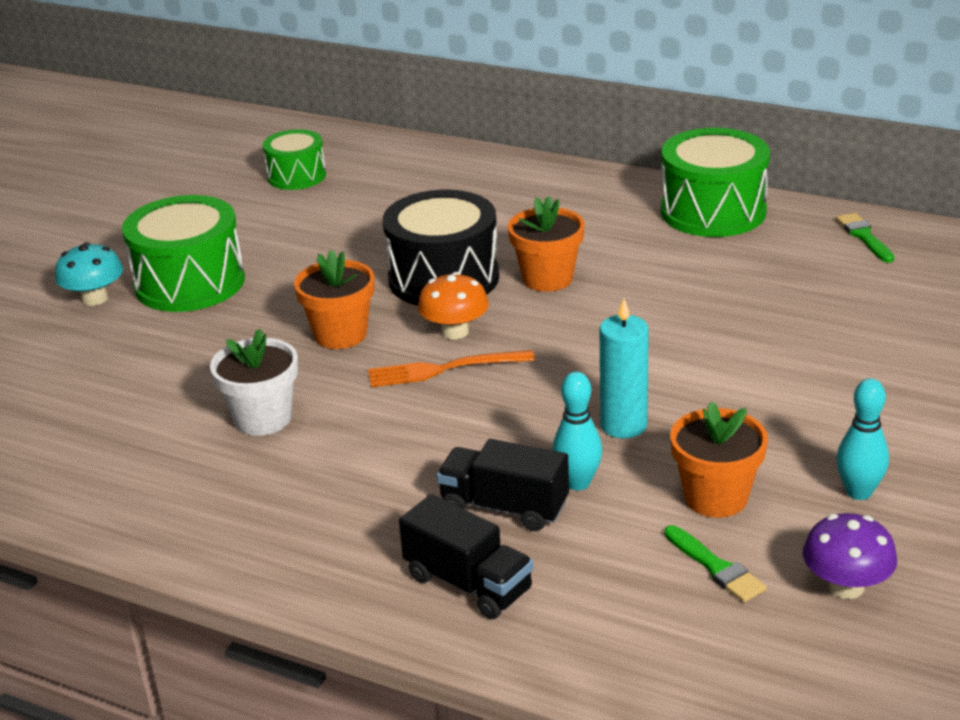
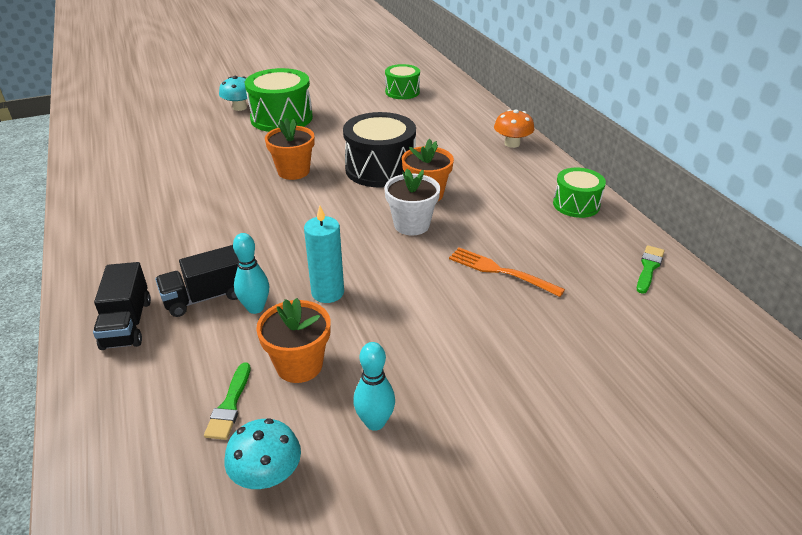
camera: 40 degrees right, 5 degrees up
white flower pot [210,329,298,436] -> white flower pot moved to [385,169,440,235]
orange fork [368,350,535,387] -> orange fork moved to [449,248,565,297]
orange mushroom [418,272,489,339] -> orange mushroom moved to [494,109,534,148]
black truck [437,439,569,531] -> black truck turned 90 degrees counterclockwise [155,245,238,317]
green drum [661,128,770,237] -> green drum [553,168,606,218], size x0.60
purple mushroom [803,513,897,599] -> turquoise mushroom [225,418,301,489]

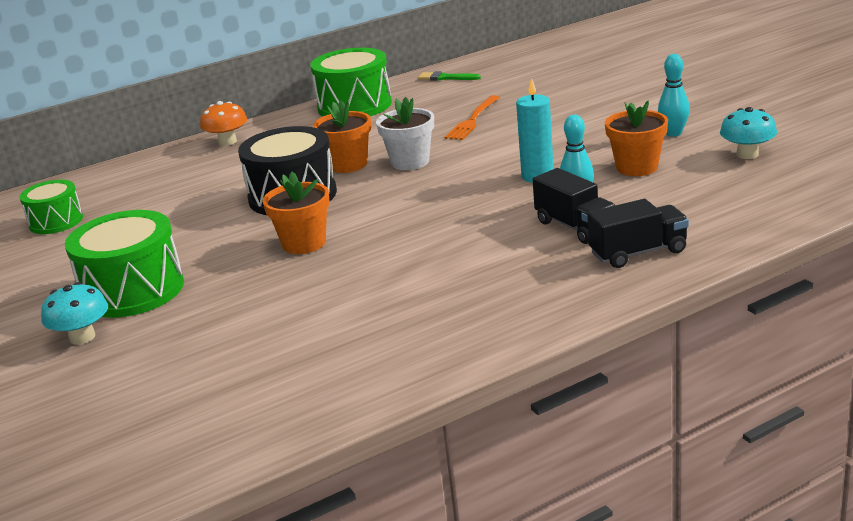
camera: 95 degrees left, 10 degrees down
green brush [204,362,251,440] -> none
green drum [553,168,606,218] -> green drum [310,48,392,117], size x1.66

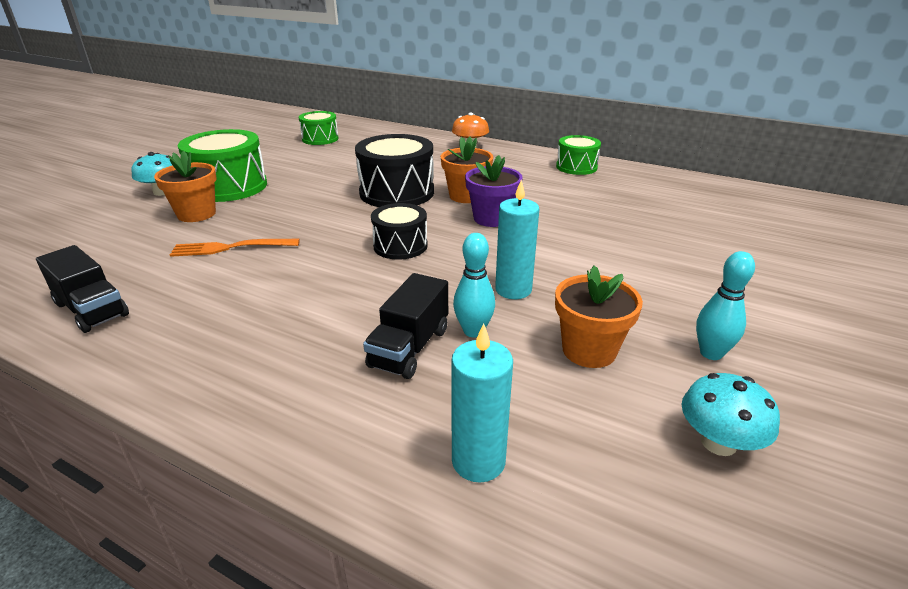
camera: 55 degrees right, 5 degrees up
orange flower pot [263,172,330,254] -> orange flower pot moved to [154,151,217,222]
green drum [310,48,392,117] -> green drum [556,135,601,175], size x0.60
white flower pot [376,97,434,170] -> purple flower pot [465,155,523,227]
green brush [418,71,481,81] -> none
orange fork [445,95,500,140] -> orange fork moved to [170,239,300,257]
black truck [587,199,689,268] -> black truck moved to [36,245,129,333]
none -> black drum [371,203,428,260]
none -> turquoise candle [451,323,513,483]

